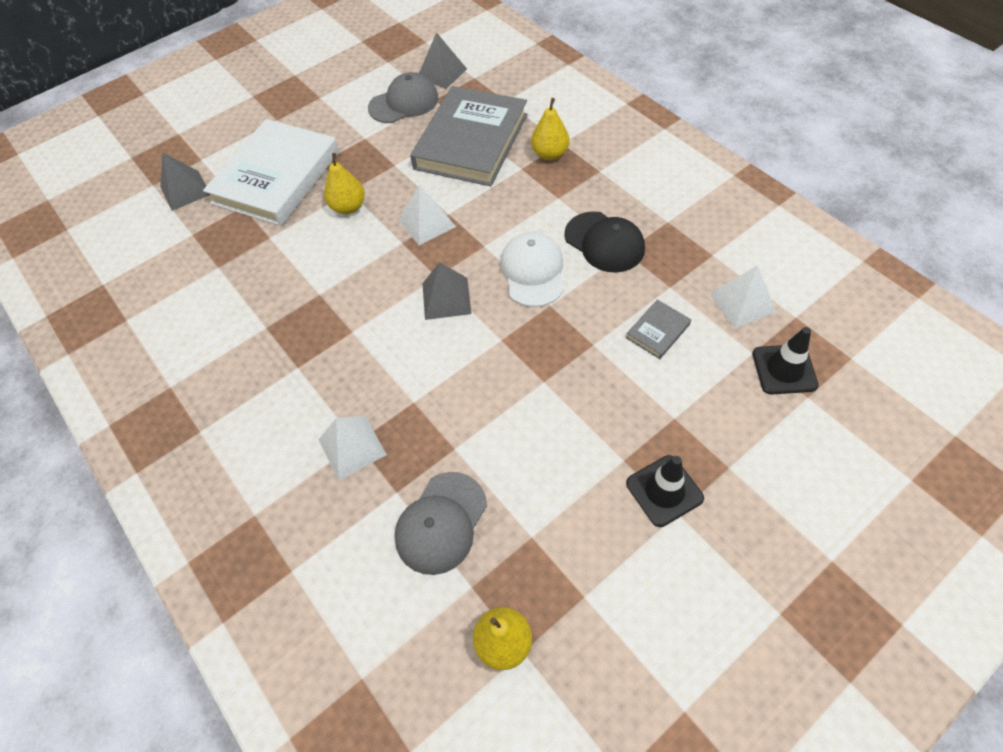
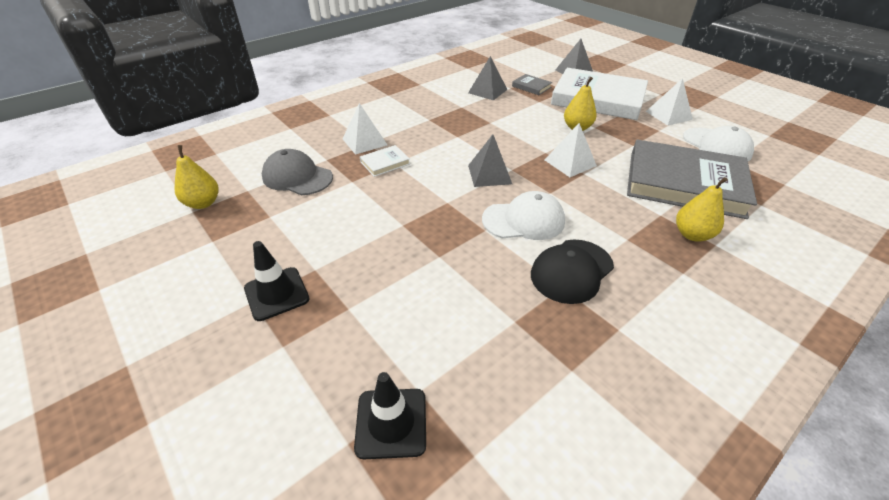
camera: 85 degrees right, 15 degrees down
grey cap [368,72,439,123] -> white cap [683,126,754,161]
grey pyramid [419,32,467,89] -> grey pyramid moved to [468,56,508,100]
grey book [626,300,691,359] -> grey book moved to [512,74,552,95]
white pyramid [709,265,776,328] -> white pyramid moved to [646,78,693,126]
none -> white book [360,145,410,177]

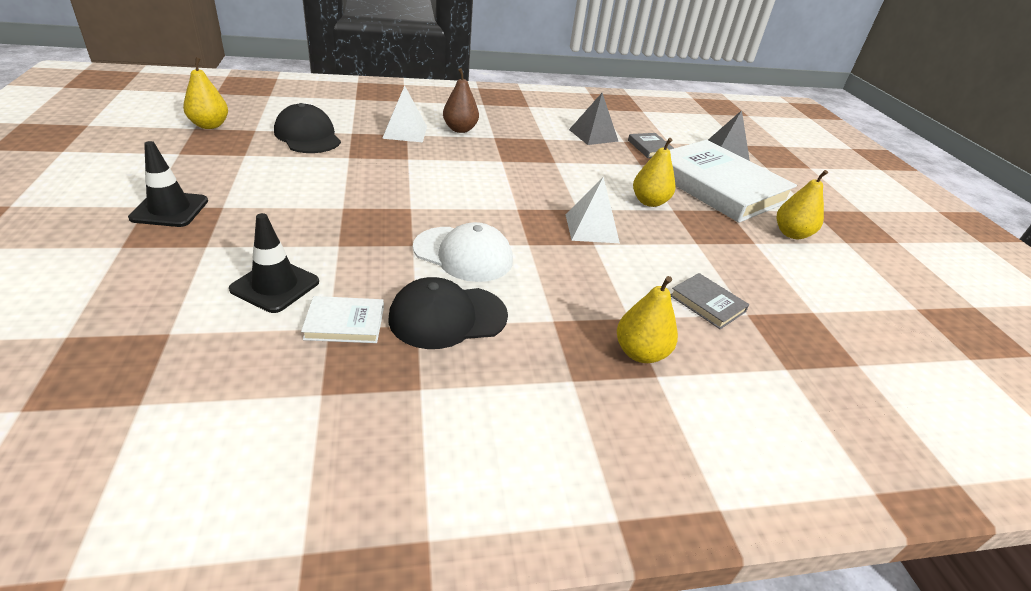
camera: 25 degrees right, 5 degrees down
grey cap [262,149,333,195] -> black cap [274,103,341,153]
black traffic cone [354,372,426,459] -> black traffic cone moved to [229,213,319,313]
white book [360,145,410,177] -> white book moved to [301,296,384,343]
grey pyramid [468,134,512,187] -> none
grey book [627,139,757,219] -> grey book [671,273,749,329], size x0.40
white pyramid [646,78,693,126] -> yellow pear [777,170,828,239]
white cap [683,126,754,161] -> none
none -> brown pear [443,68,479,133]

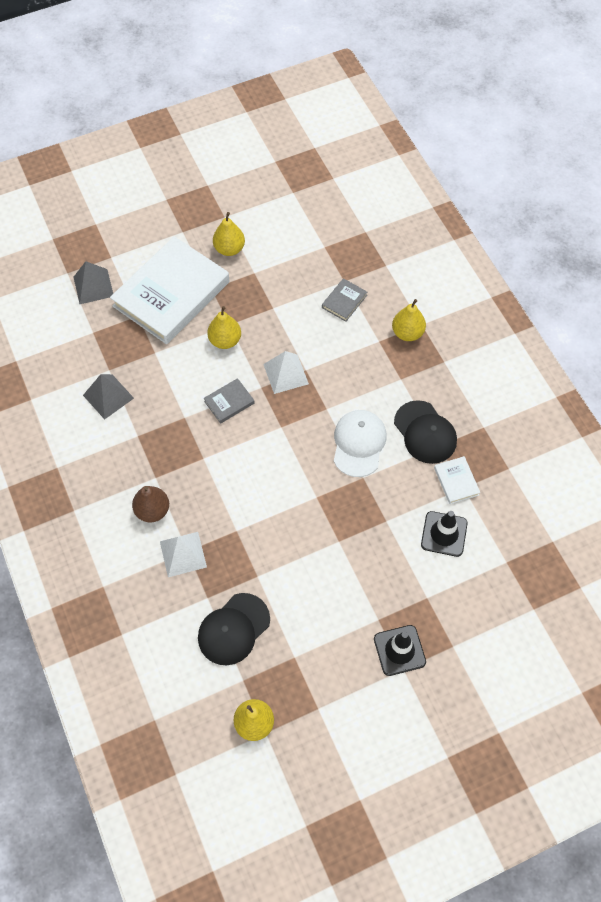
camera: 100 degrees left, 25 degrees up
grey book [628,133,674,158] -> grey book moved to [204,378,255,424]

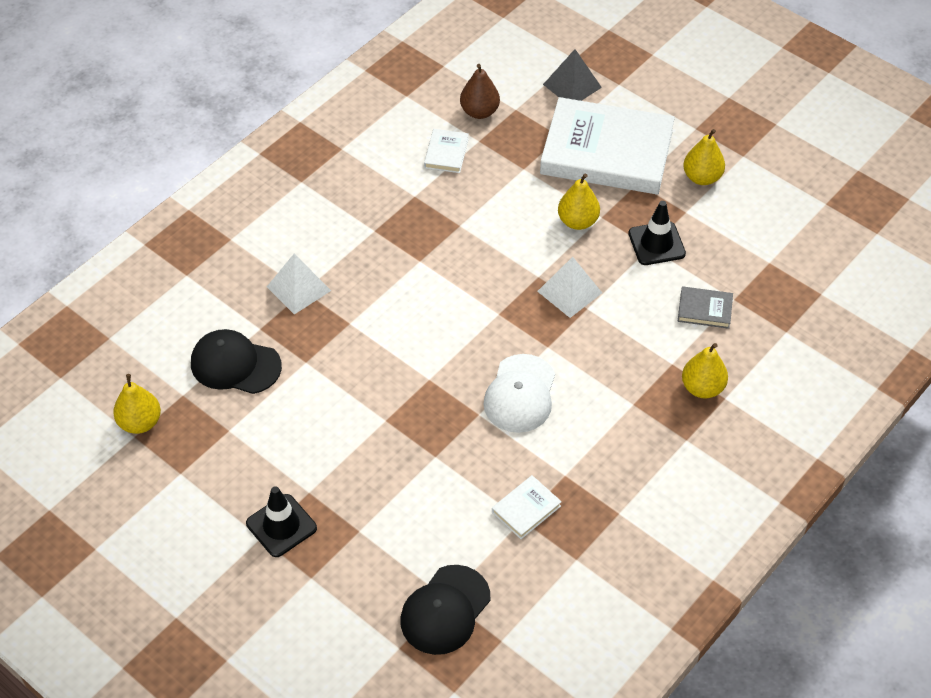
camera: 65 degrees right, 10 degrees down
grey pyramid [83,374,134,420] -> white book [424,129,469,173]
brown pear [132,486,169,522] -> brown pear moved to [460,64,500,119]
grey book [204,378,255,424] -> none
white cap [334,410,386,477] -> white cap turned 120 degrees clockwise [483,354,555,433]
black cap [394,400,457,464] -> black cap moved to [400,565,490,655]
black traffic cone [421,511,468,557] -> black traffic cone moved to [628,201,686,265]

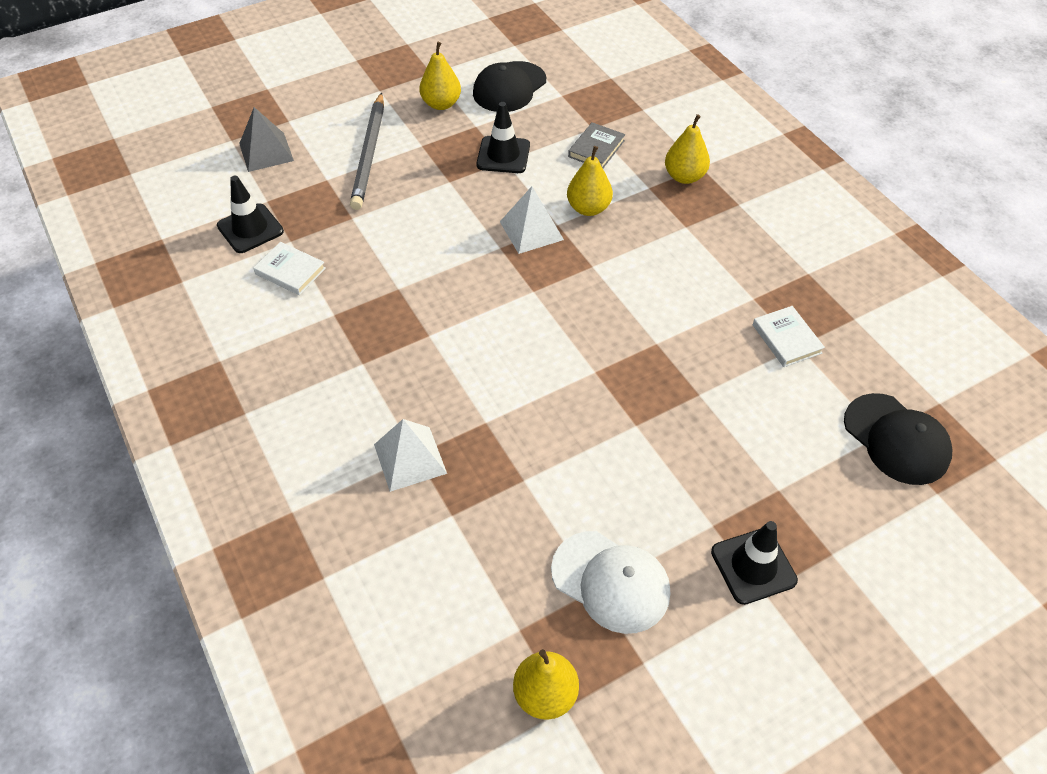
camera: 70 degrees left, 0 degrees up
black cap [191,329,282,394] -> black cap moved to [473,61,546,112]
brown pear [460,64,500,119] -> black traffic cone [217,176,284,253]
white cap [483,354,555,433] -> white cap moved to [551,531,670,634]
white book [540,97,675,195] -> grey pencil [350,92,384,210]
yellow pear [558,173,600,230] -> yellow pear moved to [567,146,613,216]

